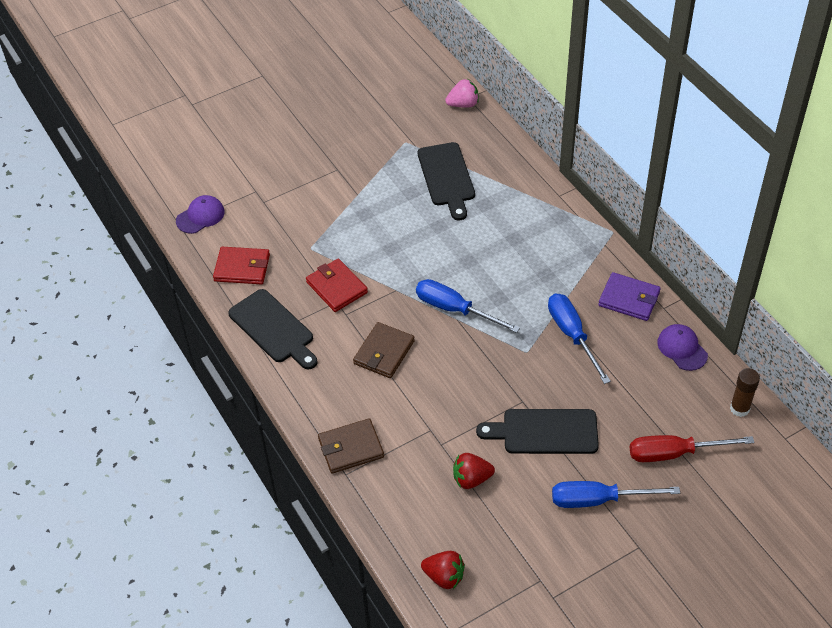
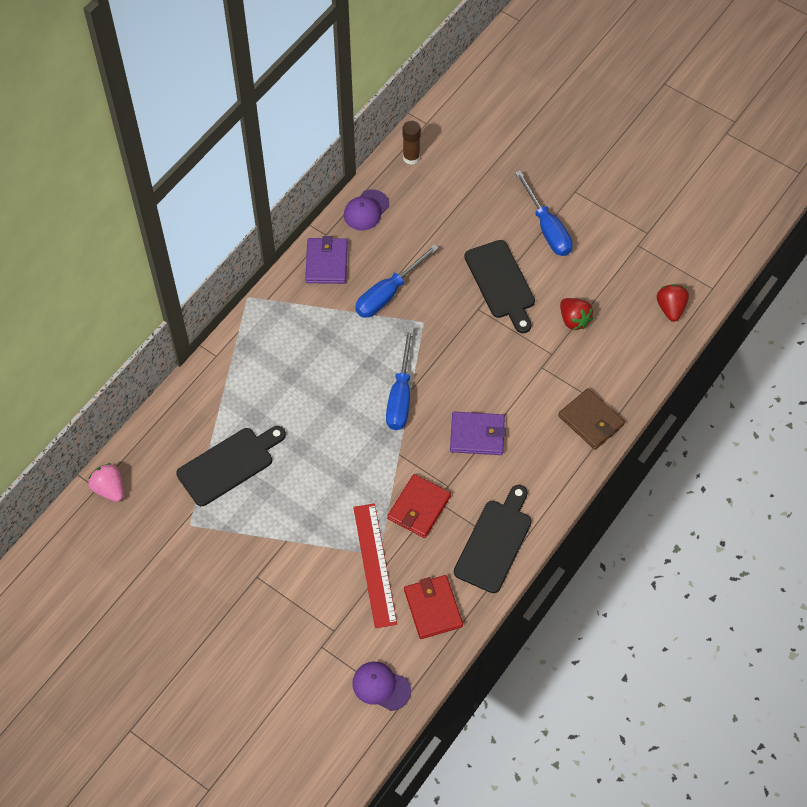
camera: 115 degrees left, 10 degrees up
brown wallet [353,322,415,378] -> purple wallet [450,411,506,455]
red screwdriver [630,435,755,462] -> none
none -> red ruler [353,503,397,628]

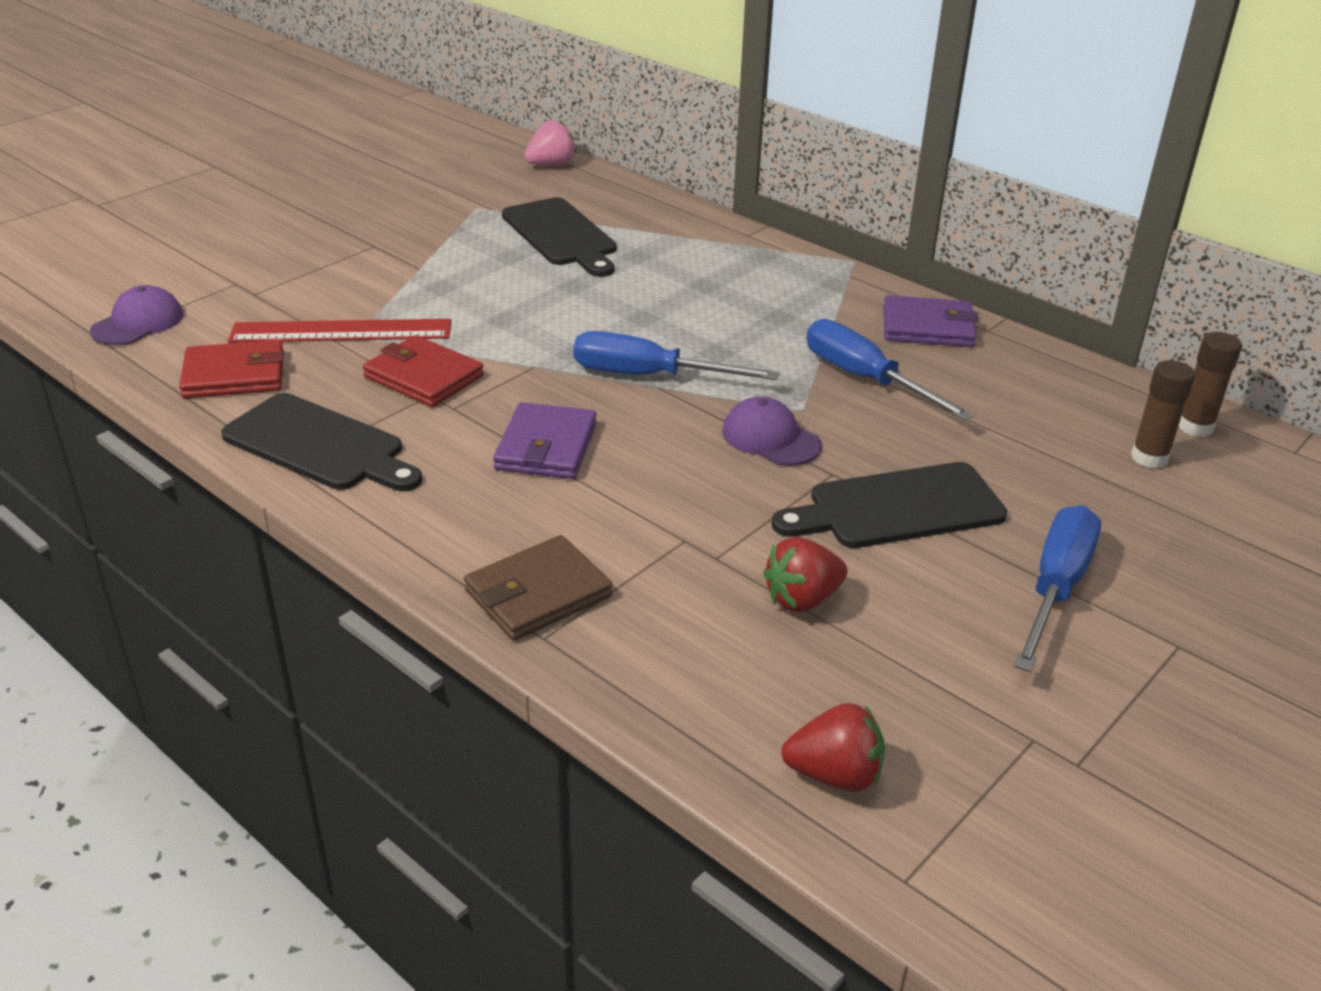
camera: 95 degrees right, 25 degrees down
purple cap [344,189,389,230] -> purple cap moved to [722,396,822,466]
blue screwdriver [515,170,573,256] -> blue screwdriver turned 135 degrees clockwise [1014,505,1101,672]
none -> brown glue stick [1131,360,1195,468]

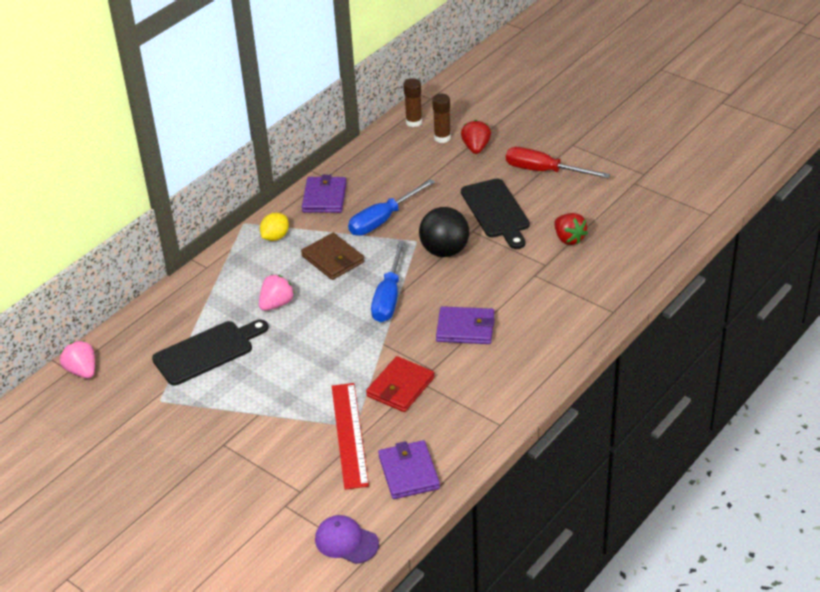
camera: 90 degrees left, 5 degrees up
red wallet [179,340,284,398] -> purple wallet [378,440,440,499]
black cutting board [221,393,422,491] -> none
brown wallet [464,535,613,641] -> brown wallet moved to [301,233,365,280]
purple cap [722,396,822,466] -> black ball [419,207,469,257]
red strawberry [781,703,885,792] -> red strawberry moved to [461,120,491,154]
blue screwdriver [1014,505,1101,672] -> red screwdriver [506,147,610,178]
none -> pink strawberry [259,274,295,311]
none -> yellow lemon [260,213,289,241]

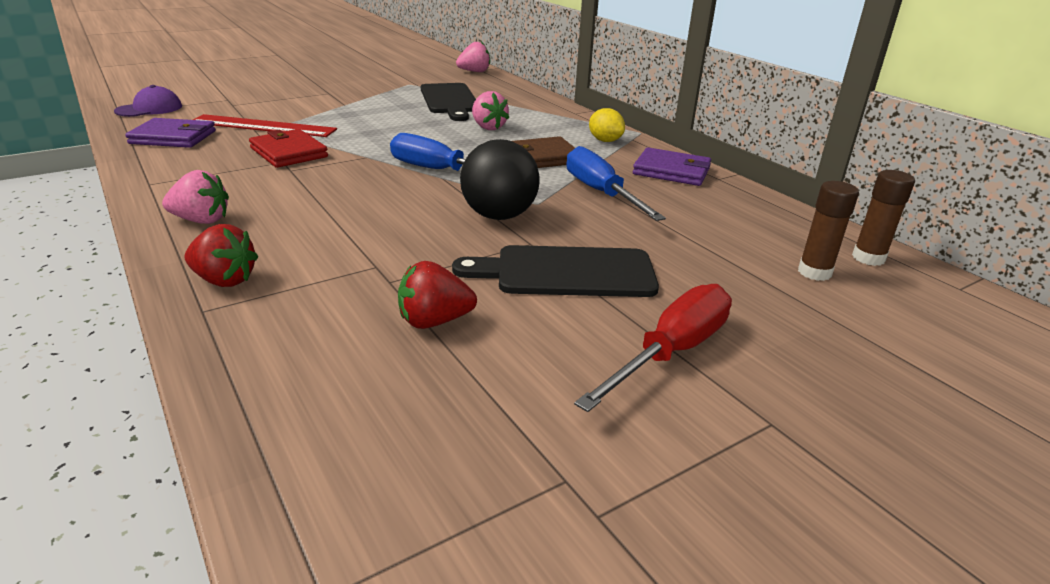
camera: 105 degrees right, 10 degrees down
purple wallet [436,306,495,344] -> none
red strawberry [461,120,491,154] -> red strawberry moved to [185,224,258,287]
none -> pink strawberry [162,170,229,224]

